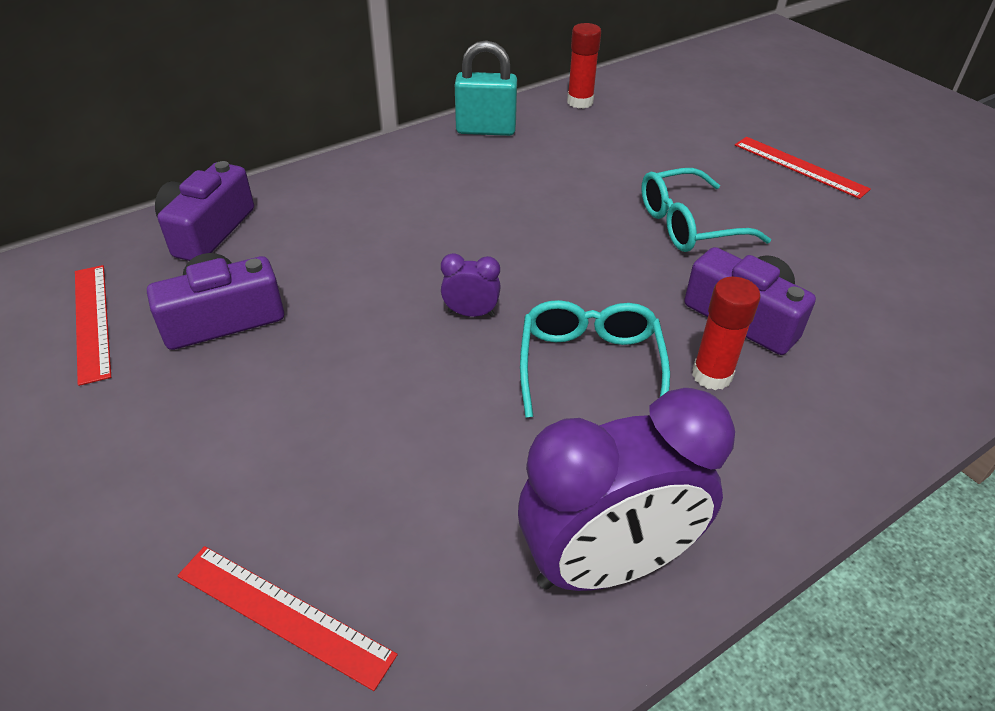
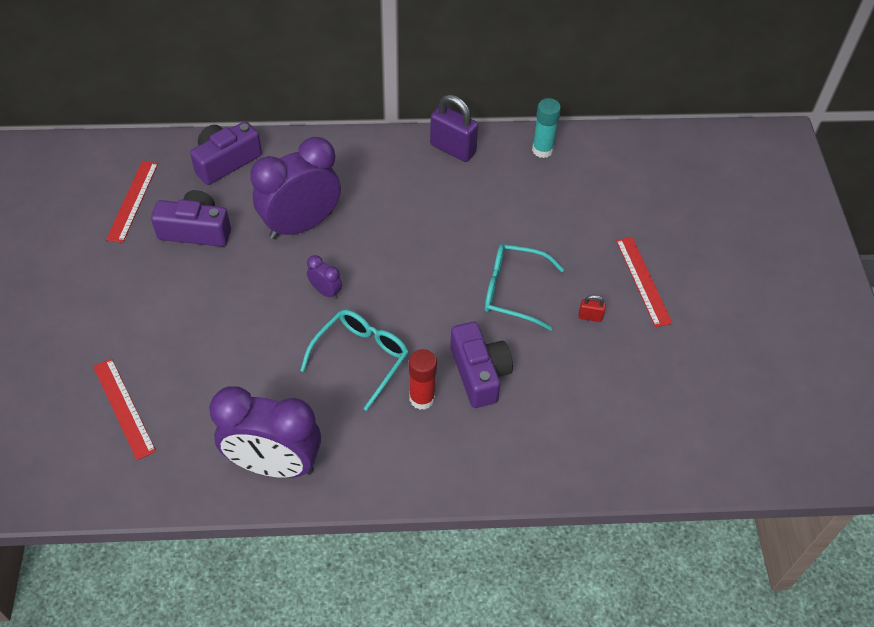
camera: 30 degrees right, 10 degrees up
turquoise padlock [455,40,517,136] -> purple padlock [430,95,478,162]
red glue stick [567,23,601,109] -> turquoise glue stick [532,98,561,158]
none -> purple clock [251,137,341,239]
none -> red padlock [578,295,606,322]

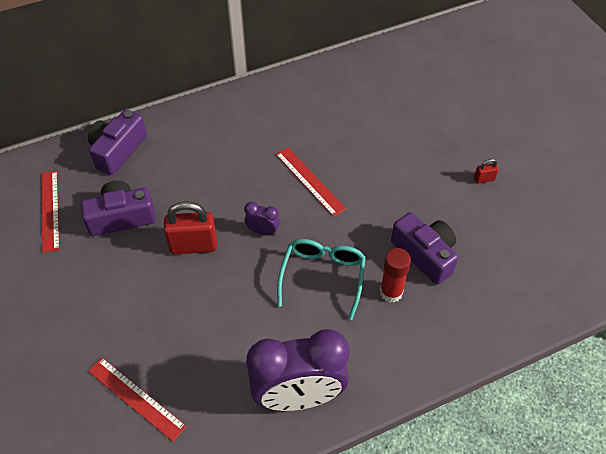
camera: 20 degrees left, 0 degrees up
purple clock [251,137,341,239] -> none
purple padlock [430,95,478,162] -> none
turquoise glasses [485,244,565,331] -> none
turquoise glue stick [532,98,561,158] -> none
red ruler [616,237,673,327] -> red ruler moved to [276,147,346,217]
none -> red padlock [164,201,217,254]

